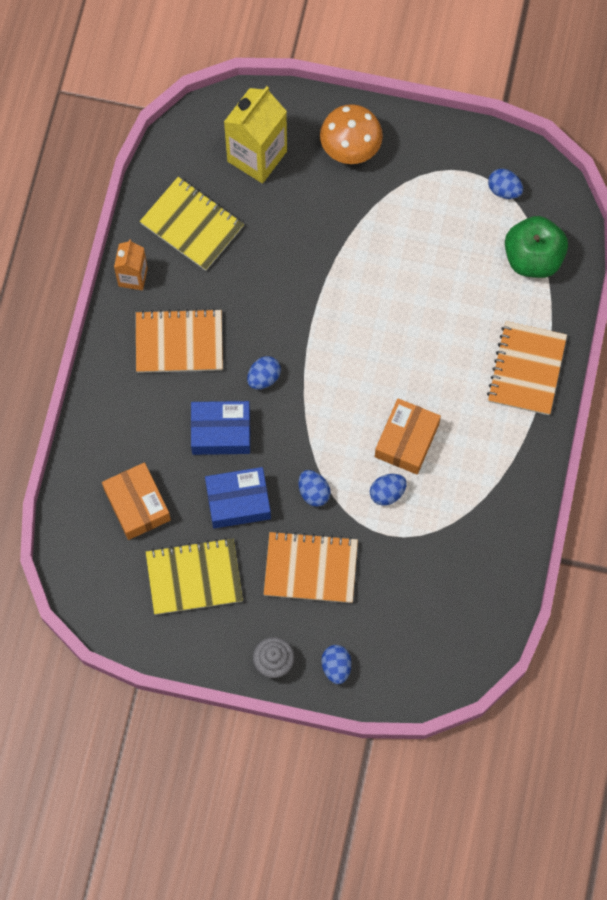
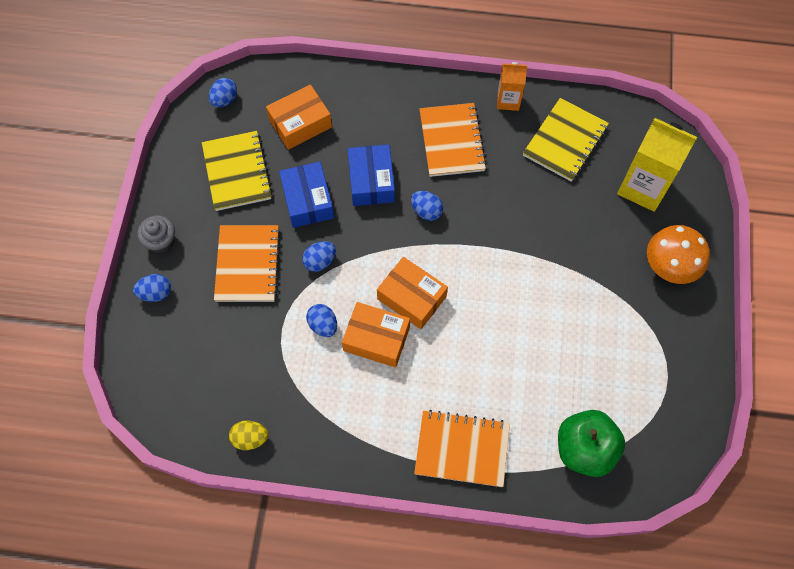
camera: 85 degrees right, 5 degrees down
blue egg [488,169,523,199] -> blue egg moved to [209,78,237,108]
none -> yellow egg [229,421,268,450]
none -> orange box [377,257,448,329]

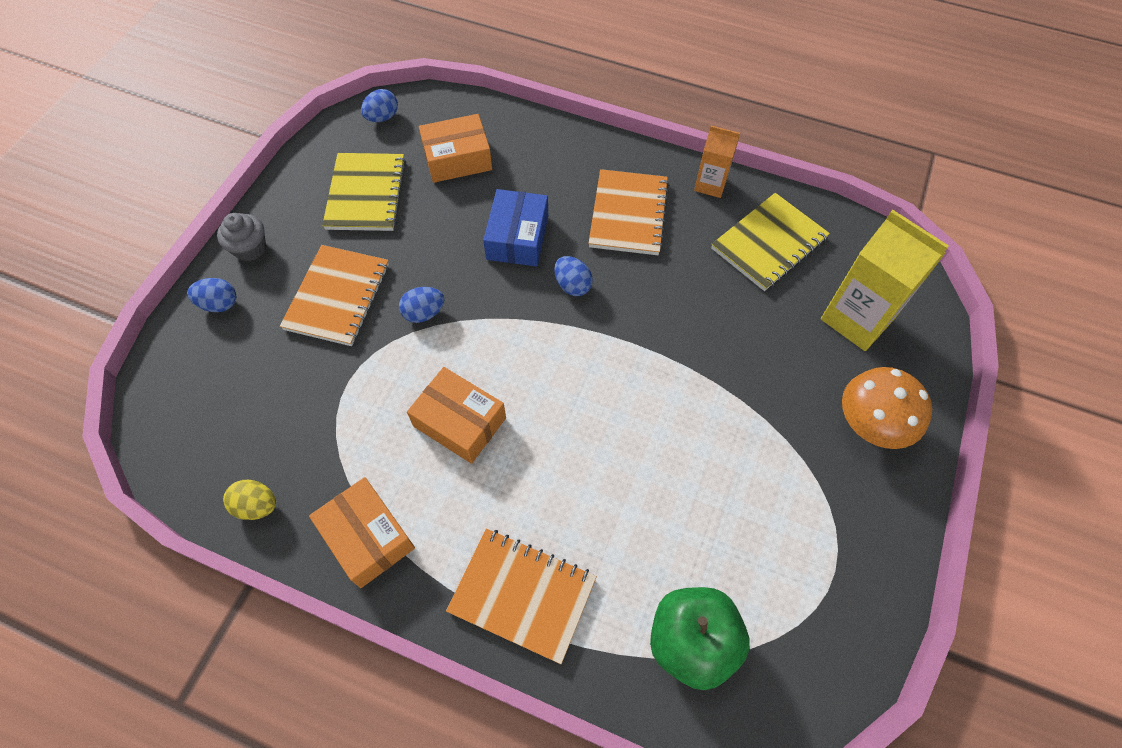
camera: 15 degrees right, 5 degrees down
blue box [279,162,334,228] -> none
blue egg [306,304,337,337] -> none
orange box [377,257,448,329] -> orange box moved to [309,477,415,588]

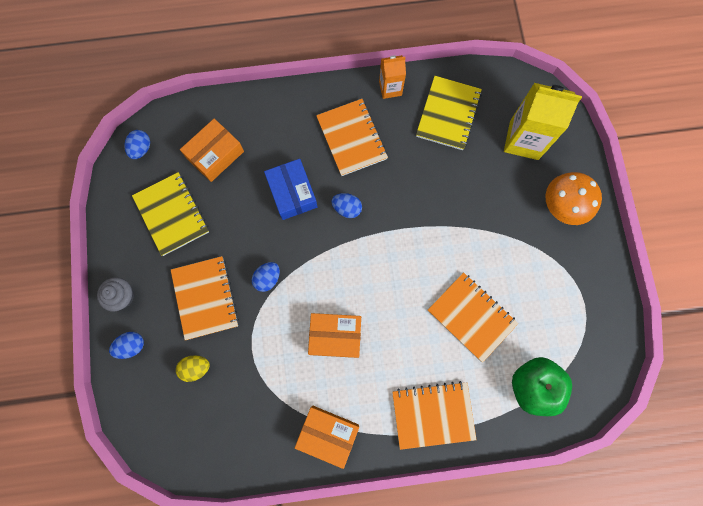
camera: 30 degrees left, 15 degrees up
yellow egg [223,480,276,520] -> yellow egg moved to [176,355,210,382]
none -> orange notebook [428,272,518,363]

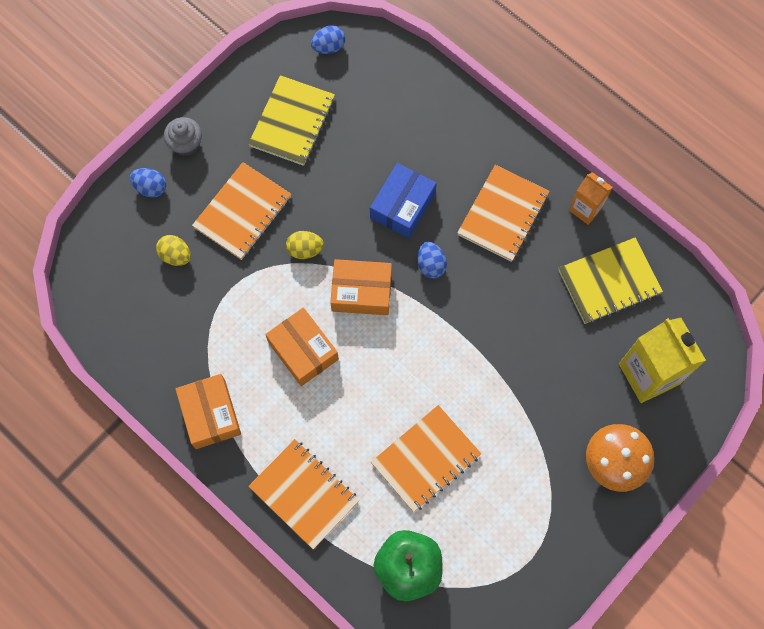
camera: 50 degrees right, 5 degrees down
orange box [180,119,244,182] -> orange box moved to [330,259,392,315]
blue egg [252,262,280,292] -> yellow egg [286,231,324,259]
orange notebook [428,272,518,363] -> orange notebook turned 45 degrees clockwise [371,405,481,512]

